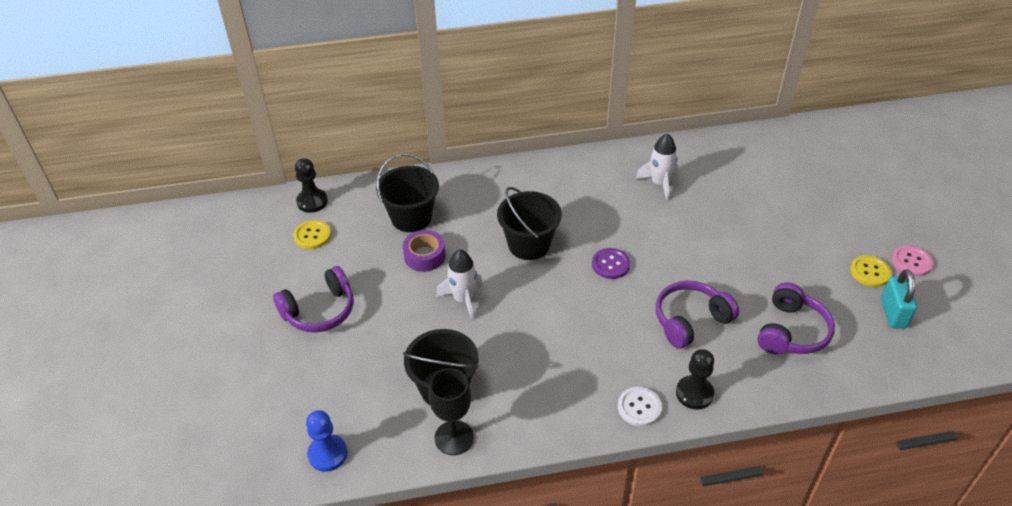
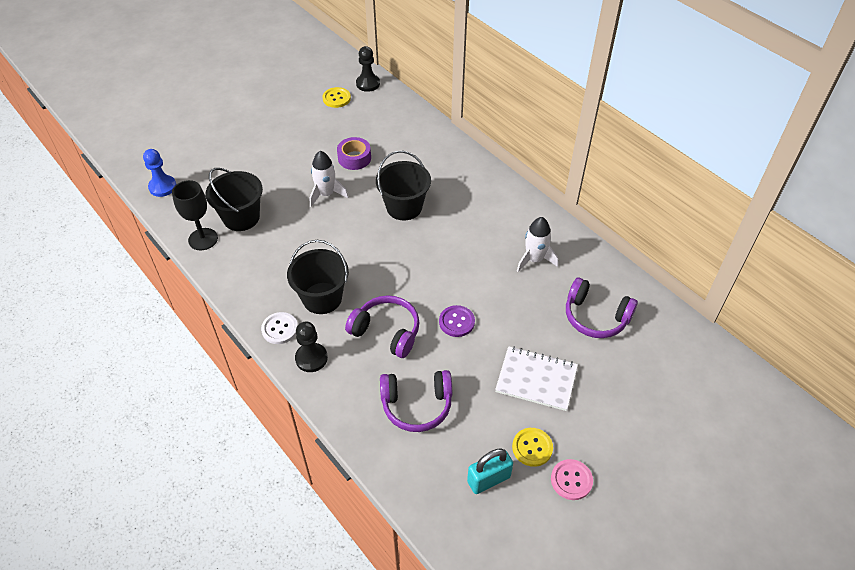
camera: 60 degrees right, 5 degrees up
purple headphones [273,266,354,333] -> purple headphones moved to [566,277,638,338]
black bucket [376,154,439,232] -> black bucket moved to [287,240,349,314]
purple button [592,248,630,279] -> purple button moved to [439,305,475,337]
none -> white notebook [495,346,578,411]

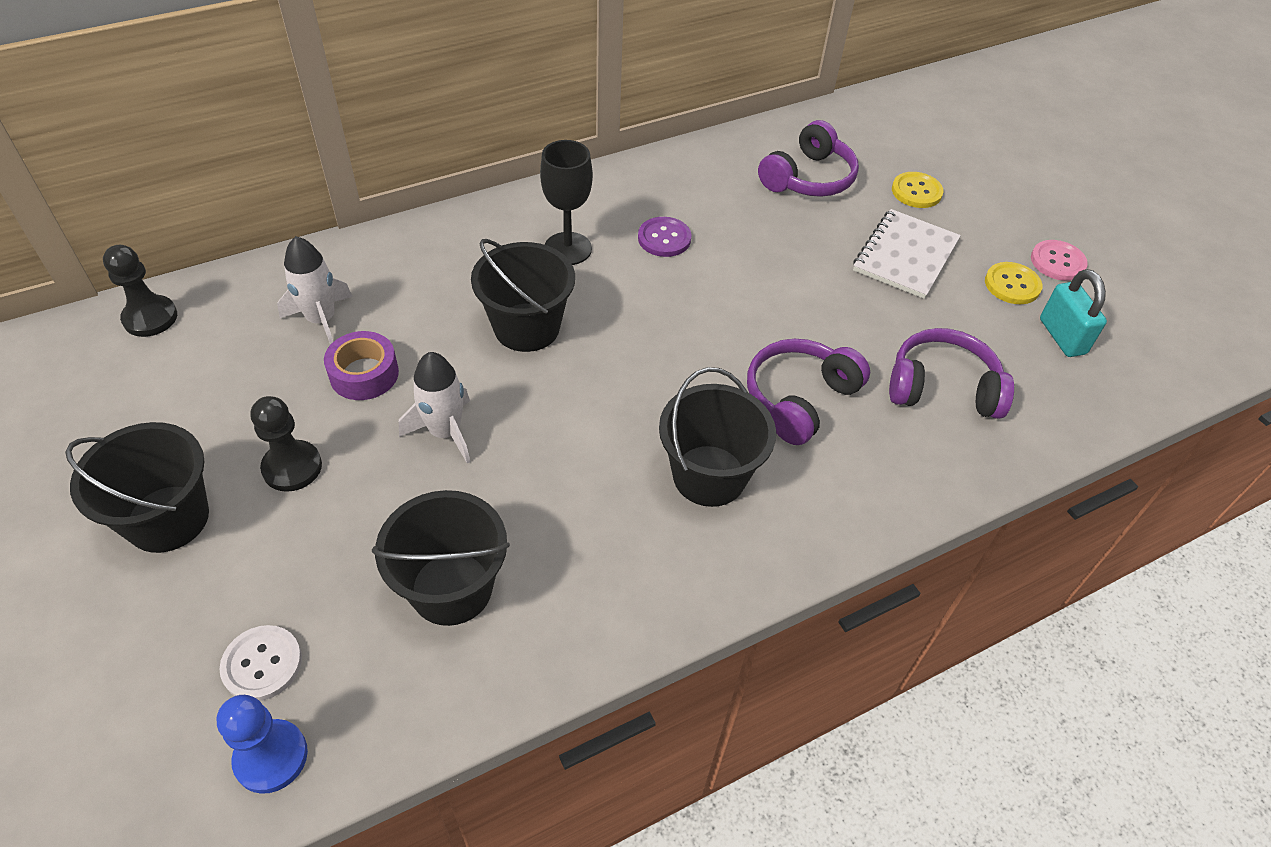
camera: 80 degrees left, 0 degrees up
black goblet [172,180,218,250] -> black goblet moved to [540,140,593,265]
white button [261,312,298,344] -> white button moved to [220,625,302,701]
black pawn [295,322,328,372] -> black pawn moved to [251,396,322,492]
yellow button [322,87,351,108] -> yellow button moved to [892,172,944,208]
purple headphones [380,370,452,432] -> purple headphones turned 90 degrees counterclockwise [889,328,1014,419]
purple button [439,305,475,337] -> purple button moved to [638,217,692,257]
white rocket [517,217,558,272] -> white rocket moved to [277,236,353,345]
none -> black bucket [65,422,209,553]

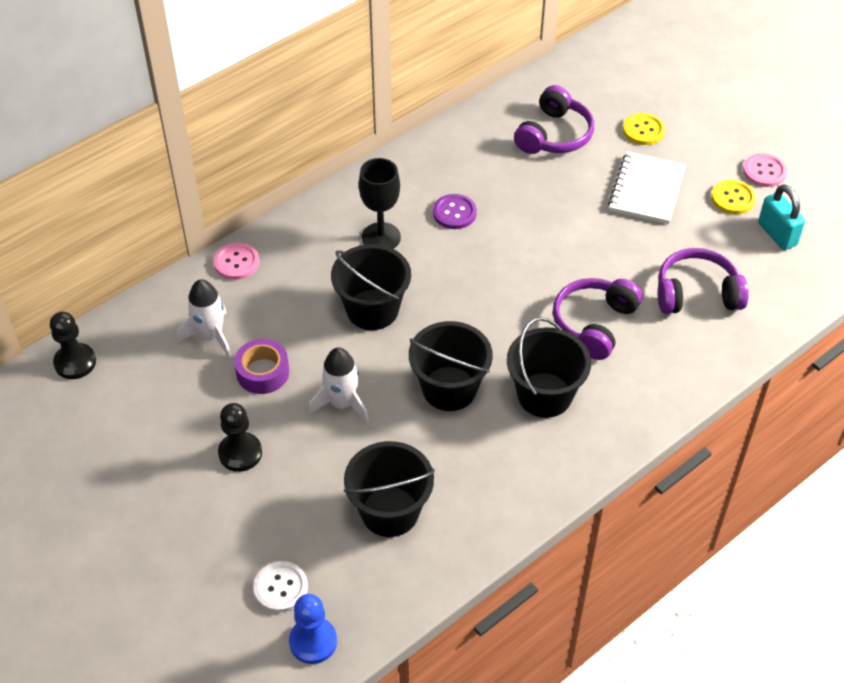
camera: 10 degrees left, 0 degrees up
black bucket [65,422,209,553] -> black bucket moved to [409,321,493,411]
none -> pink button [214,242,259,280]

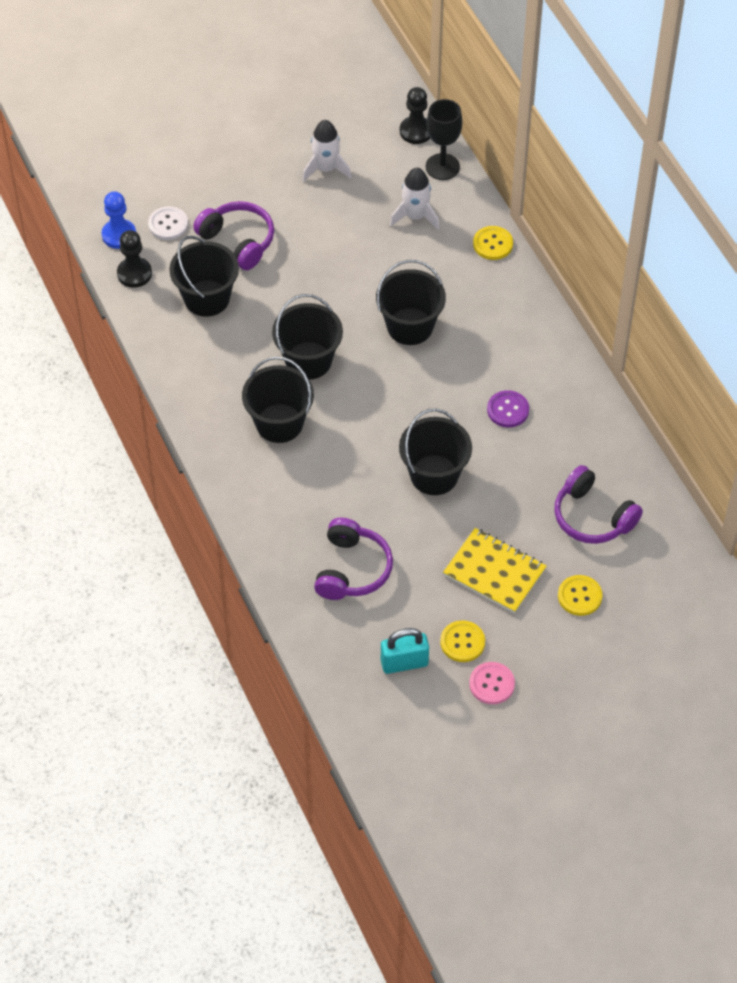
camera: 105 degrees right, 5 degrees up
pink button [214,242,259,280] -> yellow button [473,226,513,260]
black pawn [218,403,262,472] -> black pawn moved to [117,230,152,288]
purple tape [234,339,289,394] -> none
white rocket [308,347,369,423] -> white rocket moved to [302,120,352,182]
black goblet [359,158,401,249] -> black goblet moved to [426,99,462,180]
purple headphones [553,278,643,360] -> purple headphones moved to [193,201,274,270]
white notebook [608,152,686,224] -> yellow notebook [443,528,547,613]
none -> black bucket [399,409,472,495]

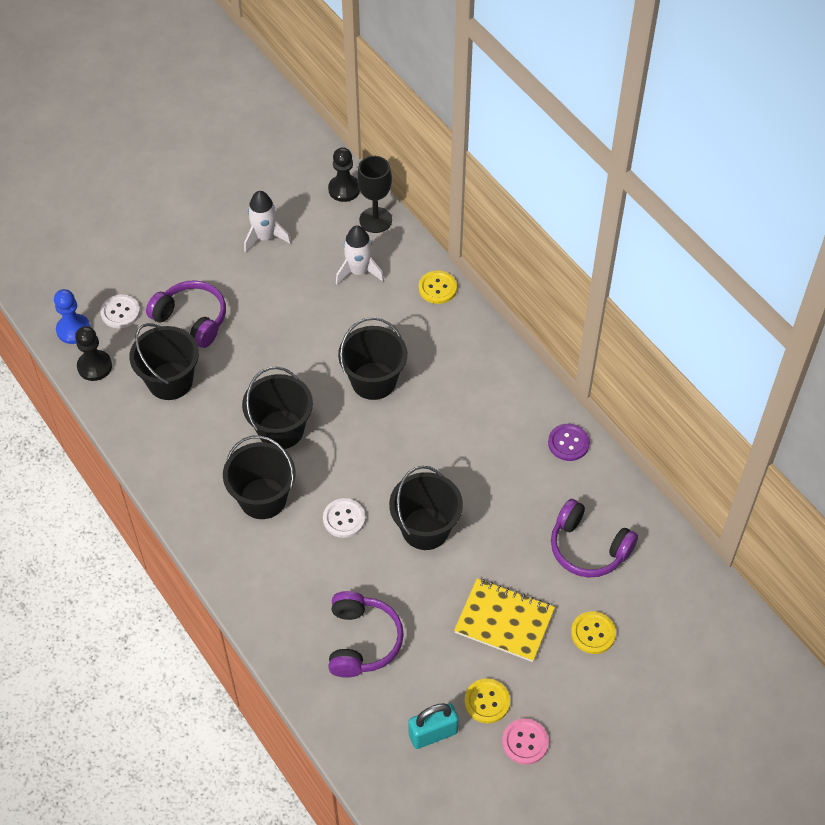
camera: 10 degrees left, 0 degrees up
purple button [487,390,529,427] -> purple button moved to [548,424,590,461]
none -> white button [323,498,366,538]

